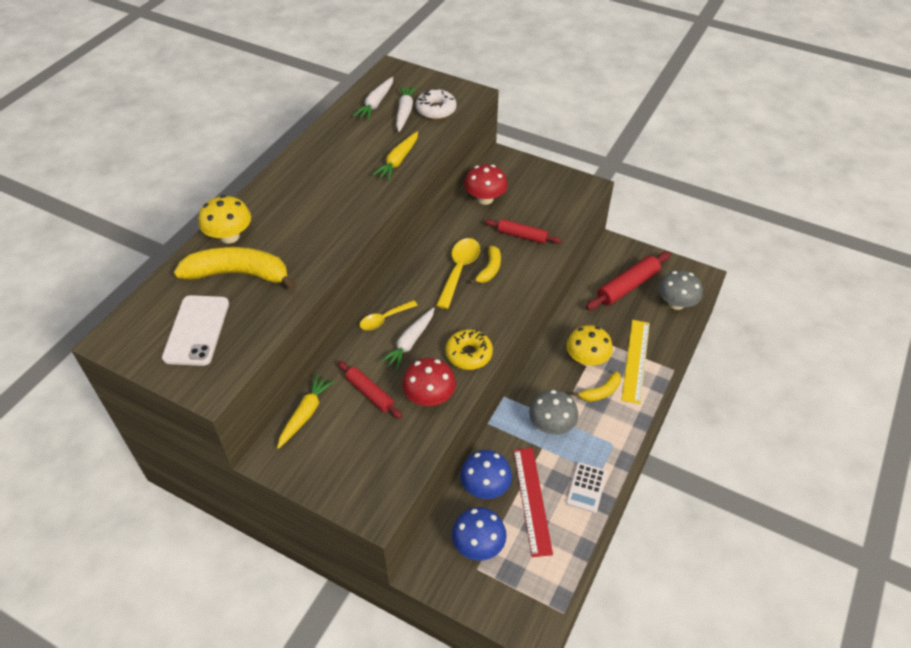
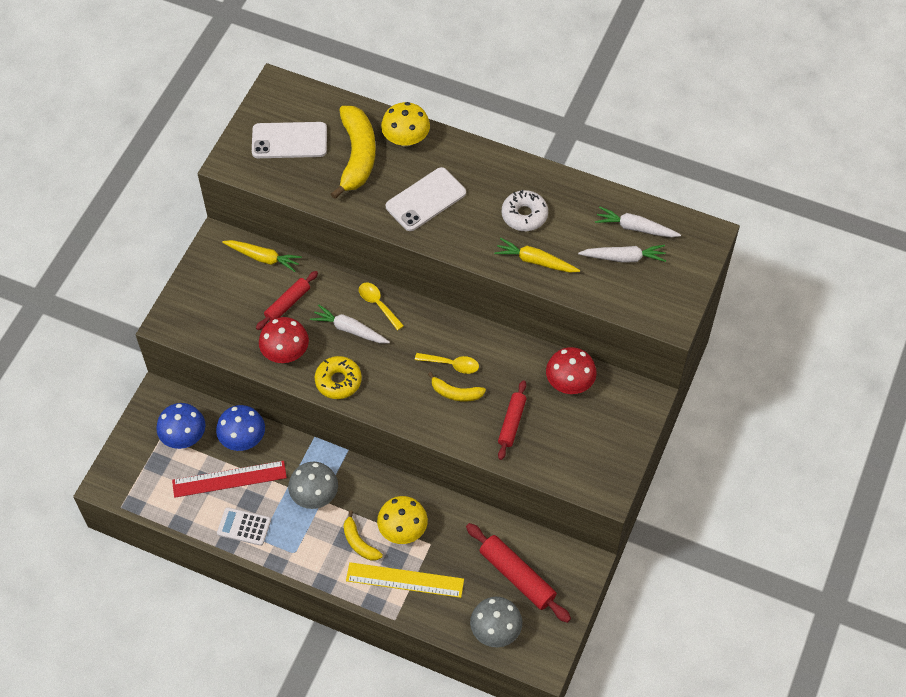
camera: 85 degrees right, 10 degrees up
white donut [416,88,457,119] -> white donut moved to [502,190,548,231]
yellow spoon [436,238,480,309] -> yellow spoon [415,353,479,374], size x0.65
none -> white phone [385,167,466,231]

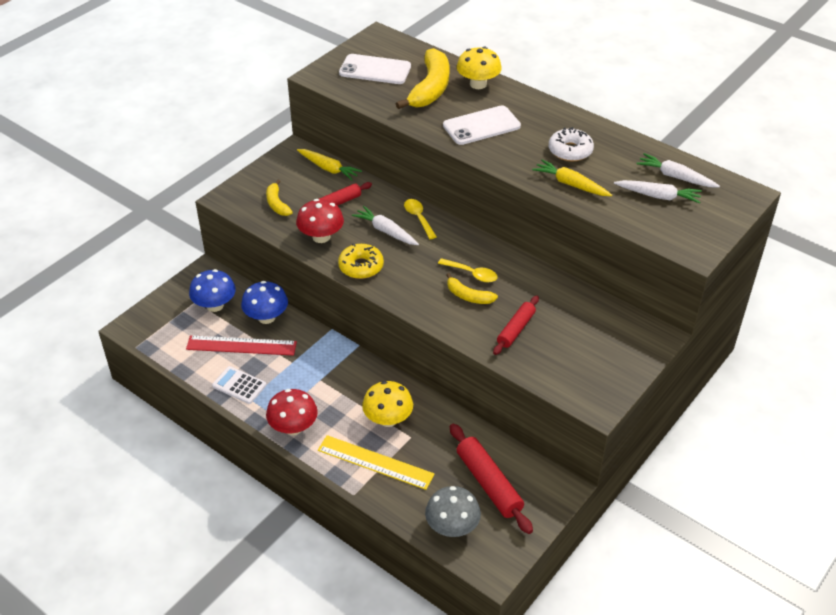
camera: 15 degrees right, 15 degrees down
grey mushroom [288,462,338,509] -> none
yellow banana [343,511,383,561] -> yellow banana moved to [266,180,293,216]
red mushroom [546,347,597,394] -> red mushroom moved to [266,389,318,435]

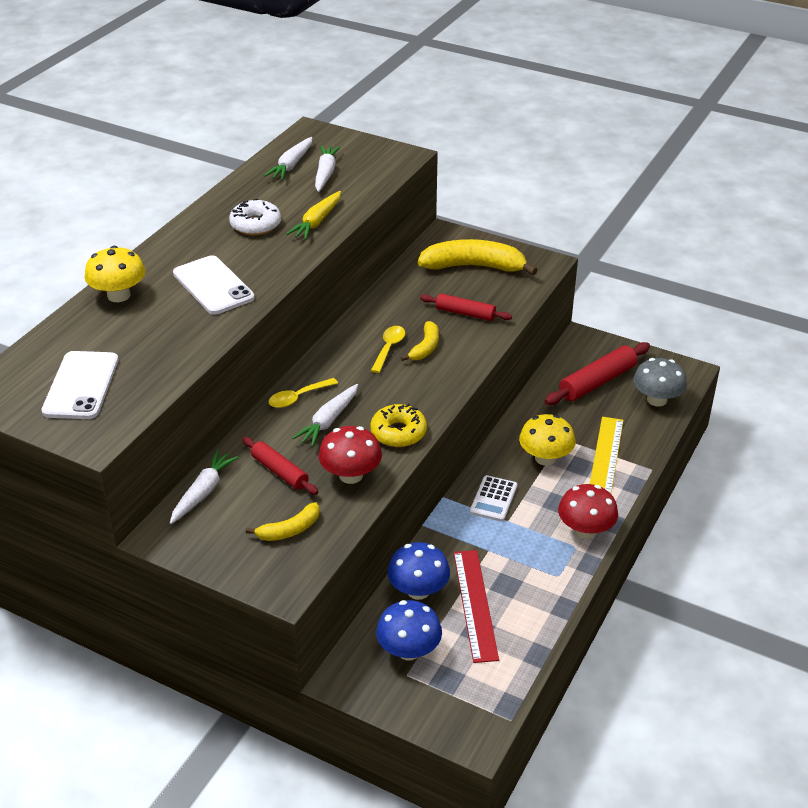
camera: 100 degrees left, 5 degrees down
white calculator [212,366,266,404] -> white calculator moved to [470,475,518,522]
yellow carrot [297,149,362,180] -> white carrot [170,450,239,524]
yellow banana [396,48,449,109] -> yellow banana moved to [418,239,538,275]

